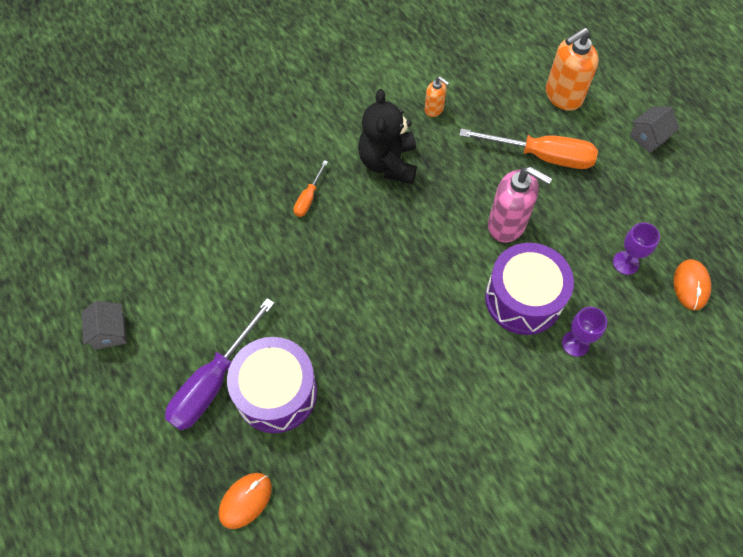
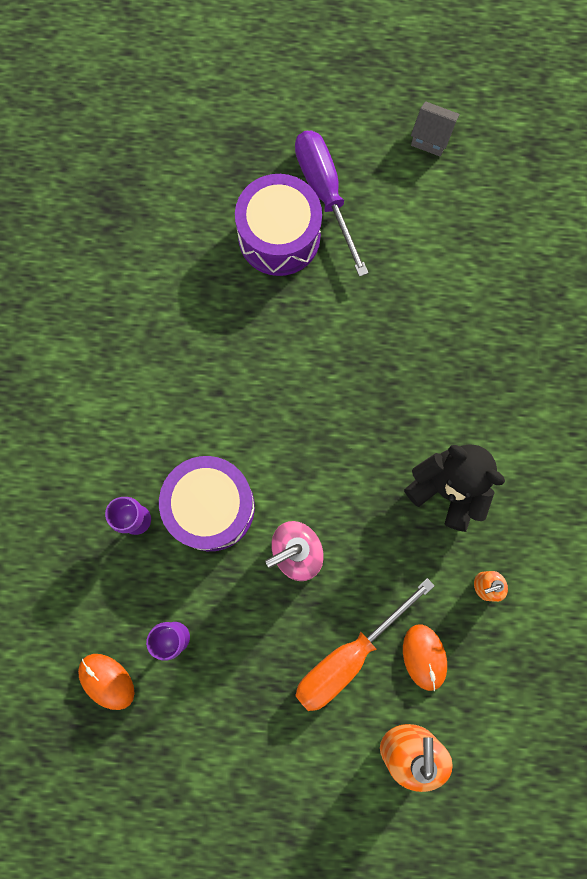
camera: 125 degrees right, 15 degrees up
orange mouse [219,473,272,529] -> orange mouse moved to [403,624,447,691]
orange screwdriver [294,160,328,217] -> none
grey house [629,106,679,153] -> none

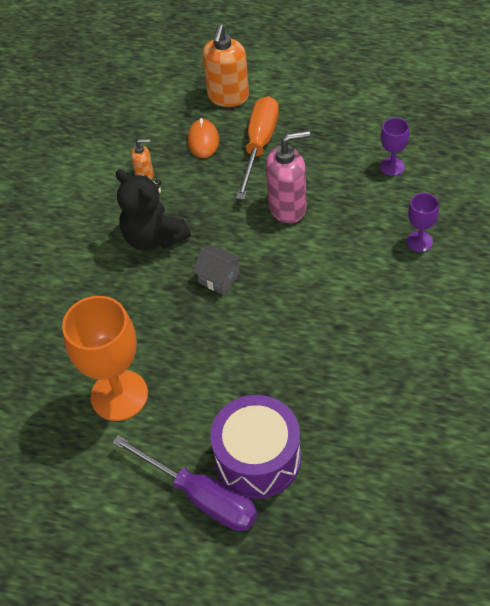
camera: 165 degrees left, 25 degrees down
orange mouse [78,654,135,710] -> none
purple drum [159,456,255,551] -> none
purple screwdriver [295,131,368,277] -> purple screwdriver turned 45 degrees counterclockwise [112,435,257,531]
orange screwdriver [296,578,435,711] -> orange screwdriver turned 45 degrees counterclockwise [236,96,279,200]
grey house [411,101,460,157] -> grey house moved to [193,246,242,295]
none -> orange goblet [62,296,148,421]

